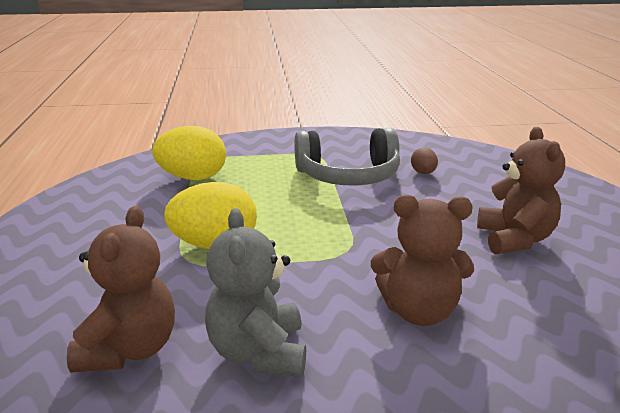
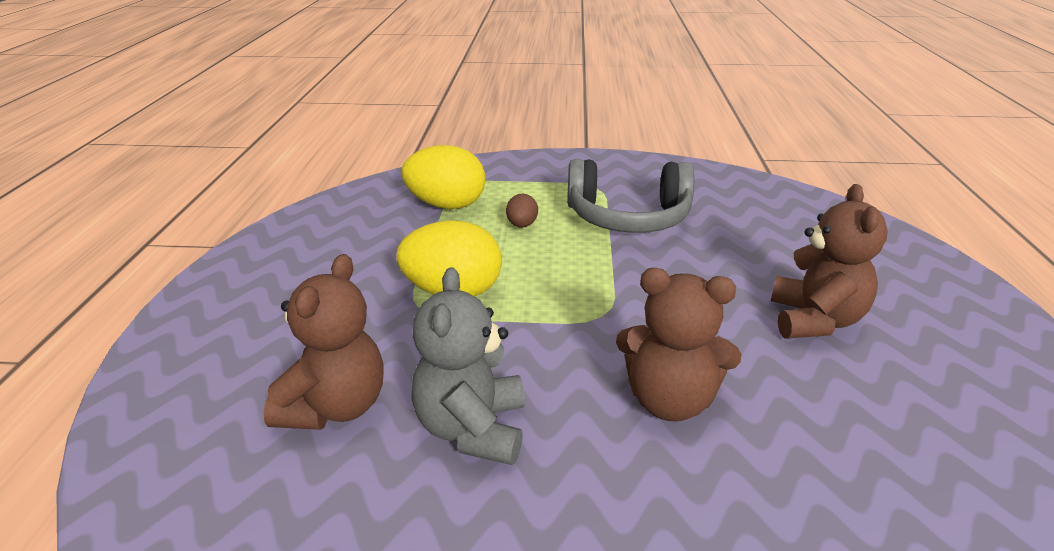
camera: 10 degrees right, 5 degrees up
brown egg [411,148,438,174] -> brown egg moved to [506,194,538,228]

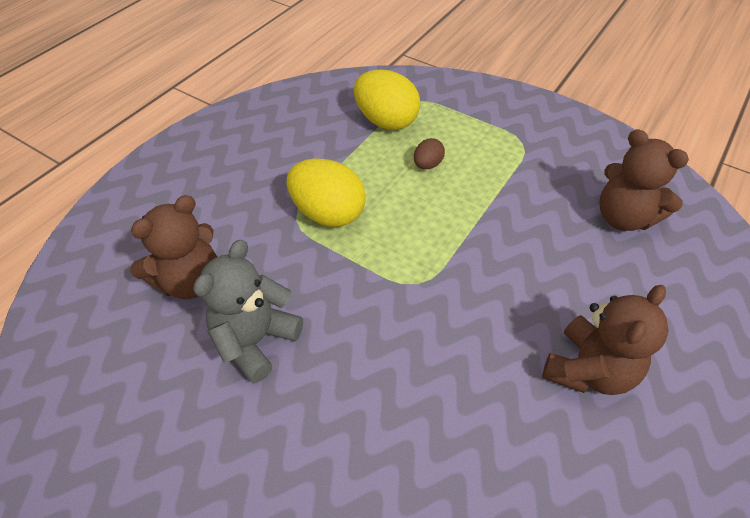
camera: 30 degrees right, 20 degrees up
grey headphones [567,159,694,233] -> none
brown teddy bear [616,268,741,422] -> brown teddy bear moved to [599,129,689,231]

